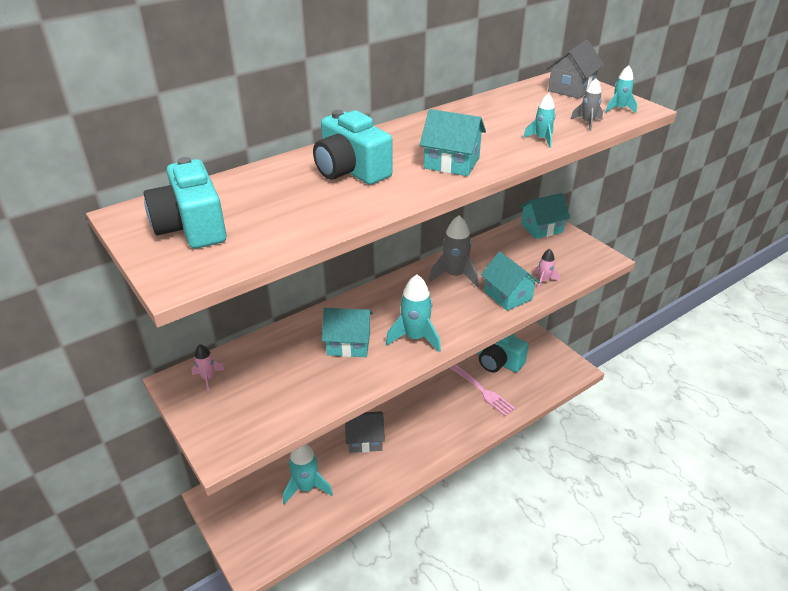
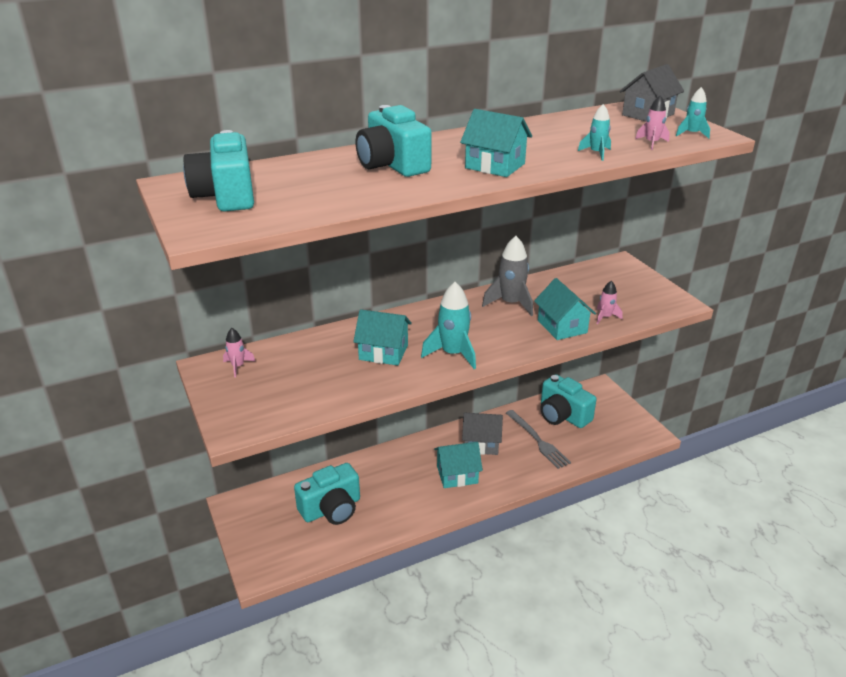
camera: 10 degrees right, 5 degrees down
turquoise rocket [283,444,333,505] -> turquoise camera [294,463,360,525]
grey house [345,411,385,453] -> grey house moved to [462,413,503,455]
pink fork [450,364,515,416] -> grey fork [506,410,571,469]
turquoise house [519,193,570,239] -> turquoise house moved to [434,442,483,488]
grey rocket [571,78,603,131] -> pink rocket [635,95,670,150]

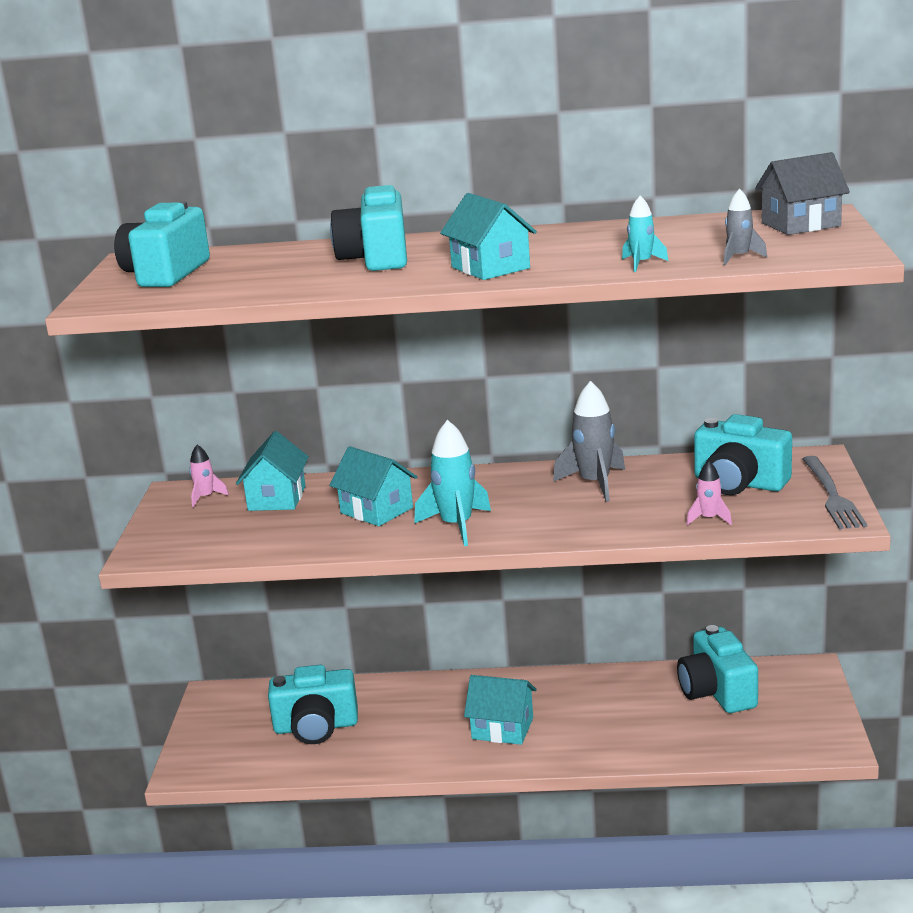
camera: 30 degrees right, 10 degrees down
grey house [462,413,503,455] -> none
grey fork [506,410,571,469] -> grey fork moved to [803,456,867,529]
turquoise house [534,278,596,340] -> turquoise house moved to [236,431,309,511]
pink rocket [635,95,670,150] -> grey rocket [724,189,767,265]
turquoise rocket [676,87,710,139] -> none
none -> turquoise camera [694,414,792,495]

